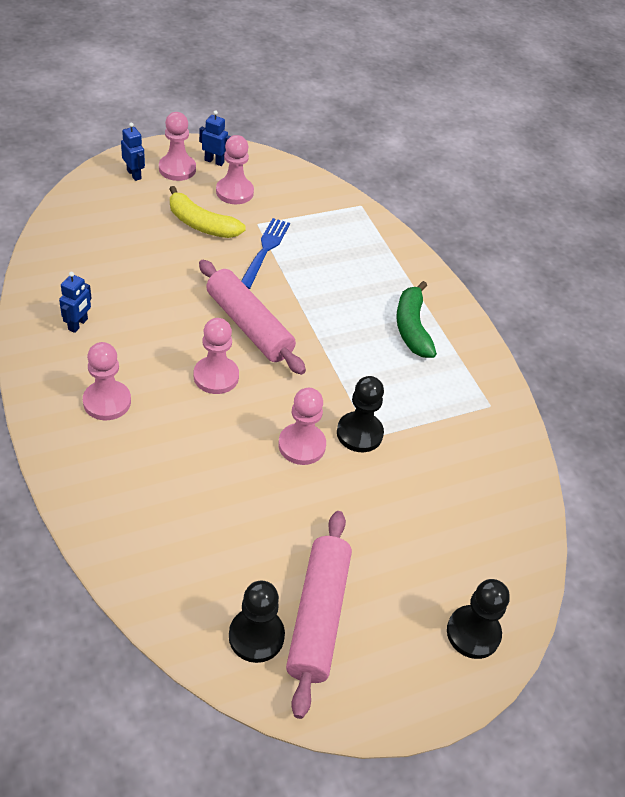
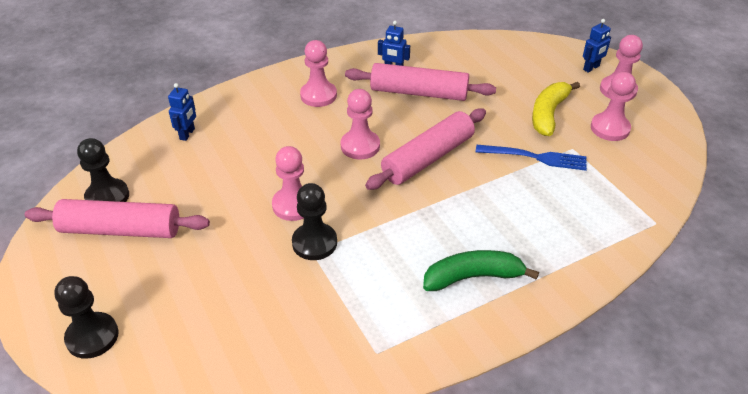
camera: 90 degrees right, 5 degrees down
blue robot [199,110,231,166] -> blue robot moved to [168,83,196,141]
none -> pink rolling pin [345,63,496,101]

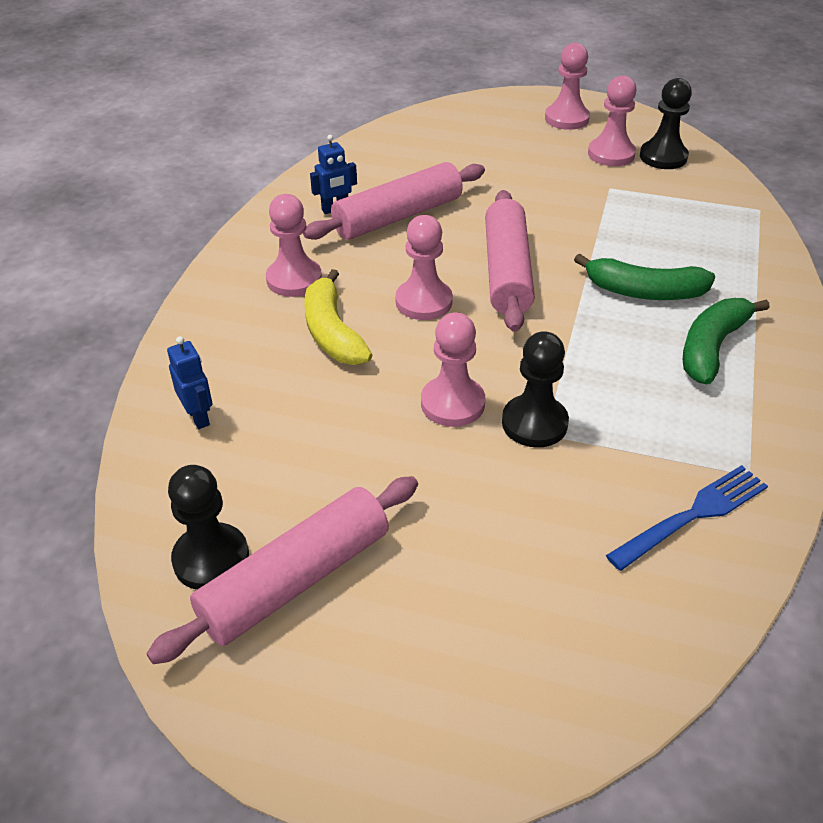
camera: 45 degrees left, 0 degrees up
black pawn [54,276,119,359] -> black pawn moved to [640,78,692,169]
blue fork [476,145,587,171] -> blue fork moved to [606,465,768,571]
yellow banana [532,82,580,136] -> yellow banana moved to [304,269,372,365]
blue robot [583,19,611,73] -> none
none -> green banana [574,253,715,300]

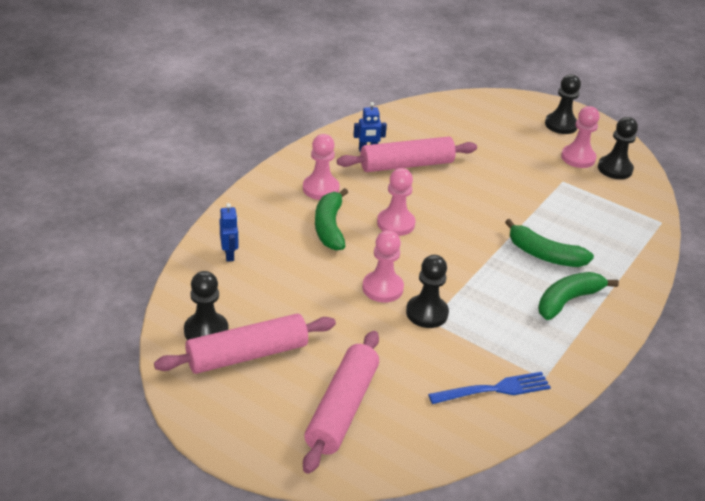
camera: 15 degrees right, 5 degrees down
yellow banana [304,269,372,365] -> green banana [315,188,348,250]
pink rolling pin [485,190,535,332] -> pink rolling pin moved to [303,331,379,474]
pink pawn [545,43,590,130] -> black pawn [545,74,581,134]

